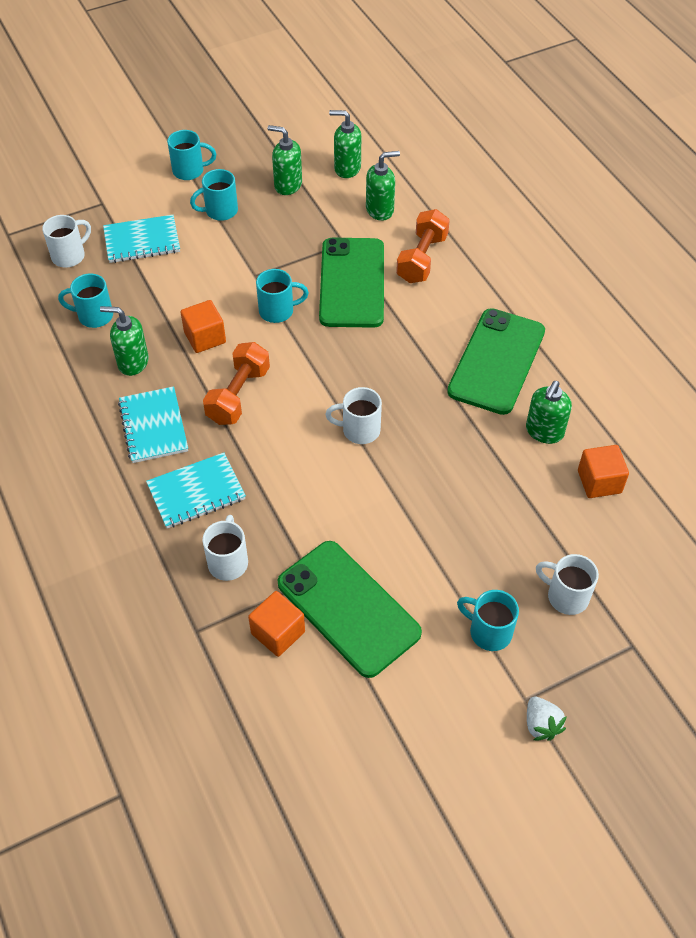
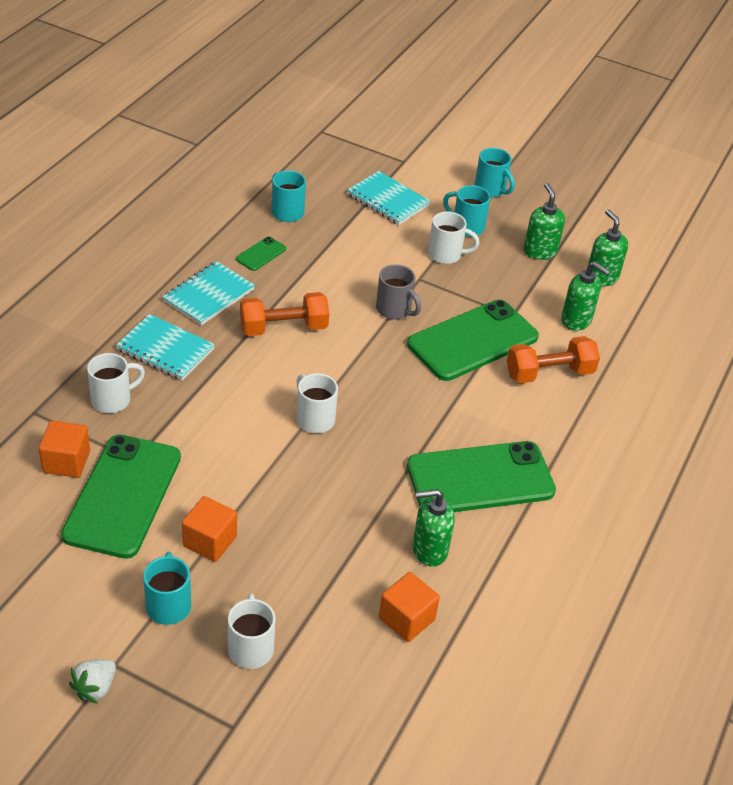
camera: 50 degrees right, 10 degrees down
white mug [42,215,91,267] -> white mug moved to [428,212,479,264]
green soap dispenser [100,306,149,376] -> green phone [236,236,286,271]
orange cube [181,300,226,353] -> orange cube moved to [182,496,237,562]
turquoise mug [256,269,309,323] -> grey mug [376,264,421,320]

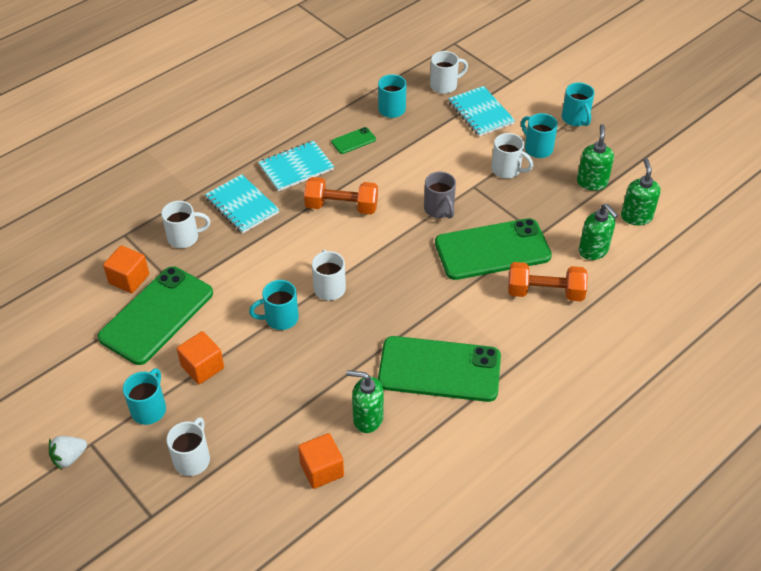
camera: 25 degrees right, 5 degrees up
none -> turquoise mug [249,280,299,330]
none -> white mug [430,51,468,94]

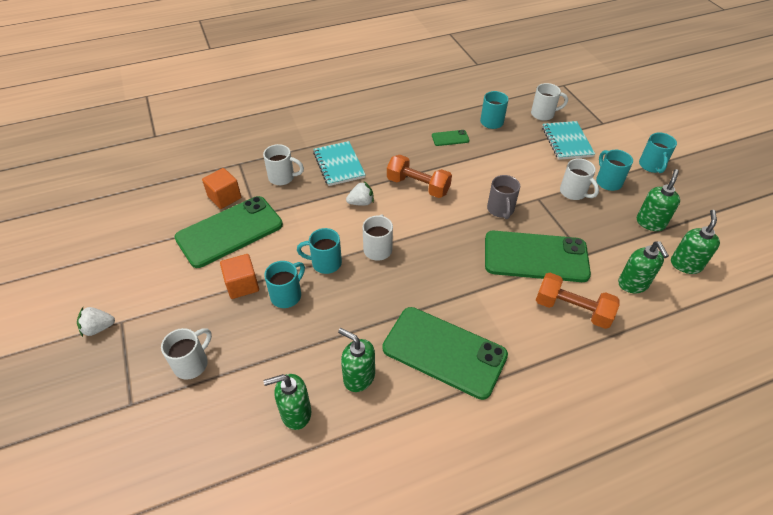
camera: 20 degrees right, 0 degrees up
turquoise mug [123,368,166,425] -> turquoise mug moved to [264,261,305,308]
turquoise notebook [258,141,334,192] -> none
orange cube [298,433,344,489] -> green soap dispenser [263,374,311,430]
none -> white strawberry [346,181,374,206]

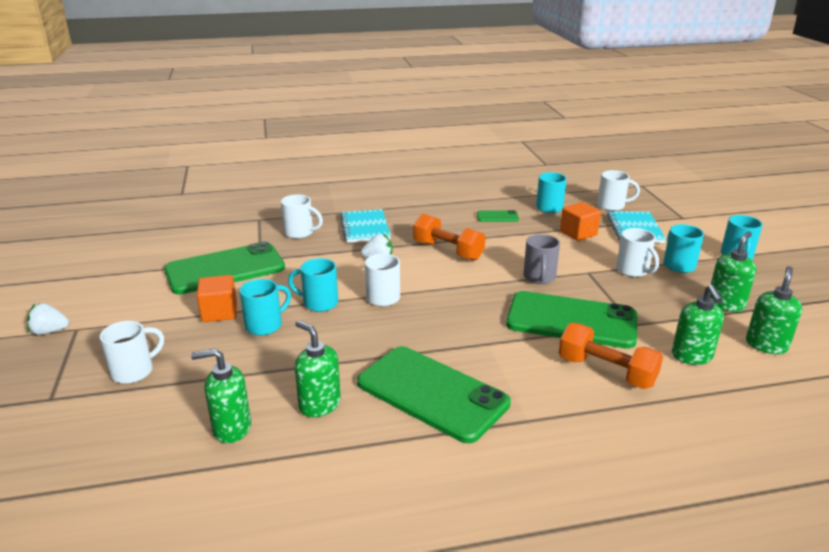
camera: 10 degrees right, 20 degrees down
orange cube [202,168,241,209] -> orange cube moved to [560,202,601,241]

